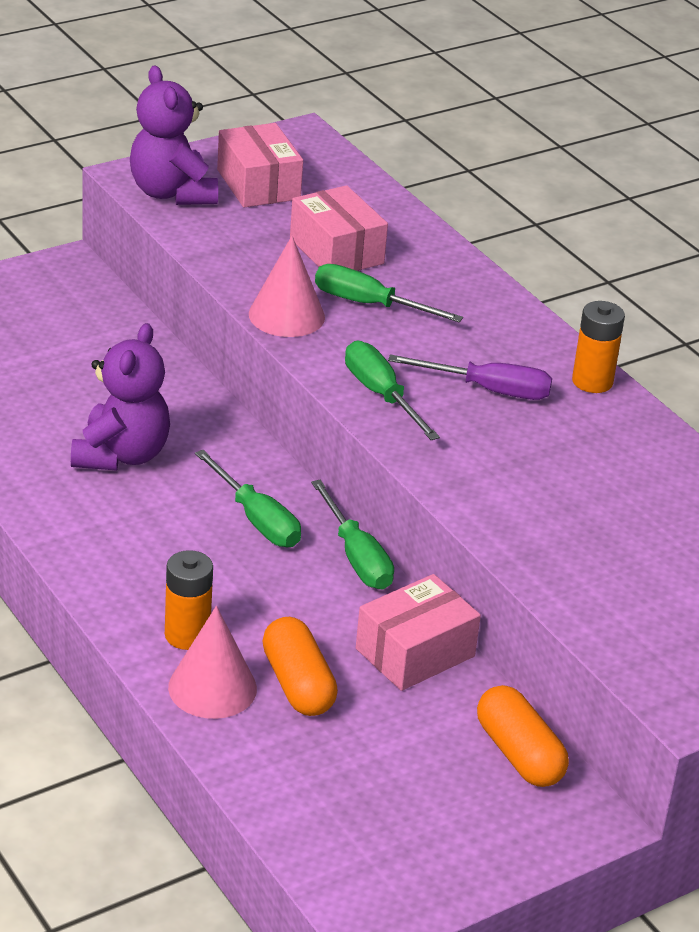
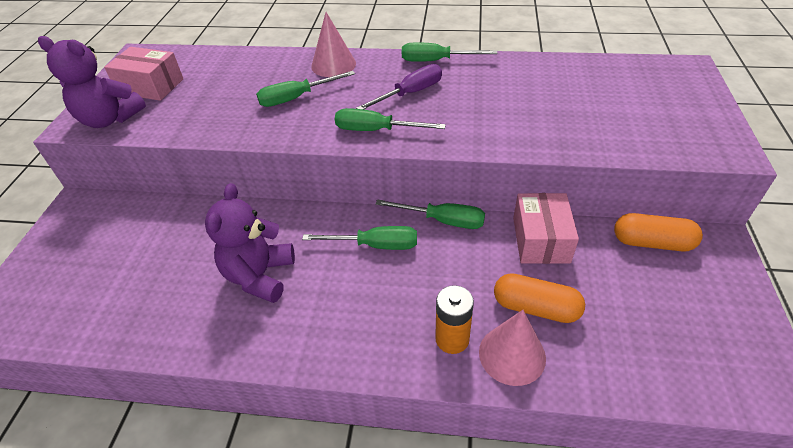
camera: 45 degrees left, 10 degrees up
purple teddy bear [71,323,170,471] -> purple teddy bear turned 135 degrees counterclockwise [205,183,295,303]
pink cone [249,236,325,337] -> pink cone moved to [311,12,356,77]
pink box [290,185,388,271] -> none
orange battery [572,301,625,393] -> green screwdriver [402,43,497,62]

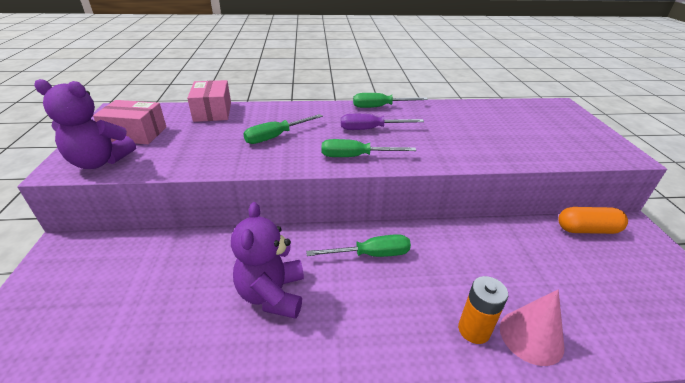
camera: 15 degrees left, 10 degrees down
pink cone [311,12,356,77] -> none
purple screwdriver [356,64,442,110] -> purple screwdriver turned 135 degrees counterclockwise [341,114,424,130]
green screwdriver [375,199,485,229] -> none
orange capsule [494,273,585,323] -> none
pink box [513,193,579,264] -> pink box moved to [187,80,231,122]

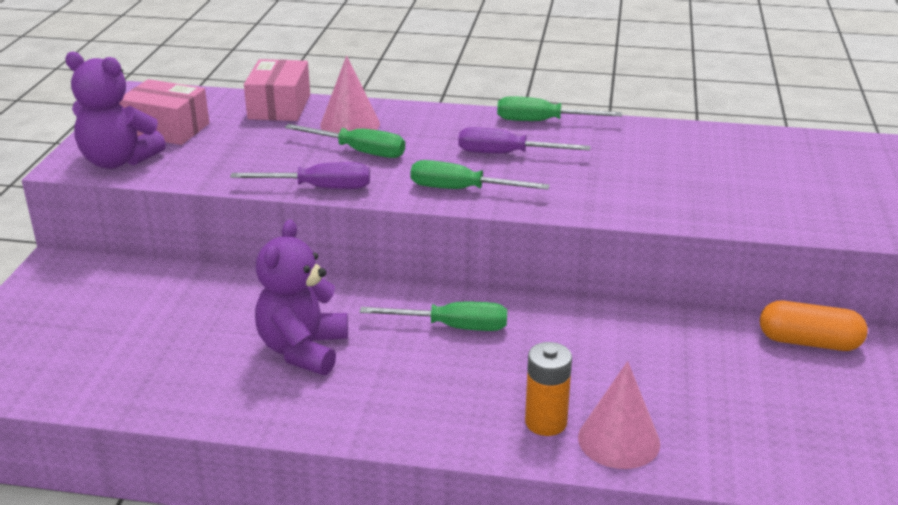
camera: 15 degrees right, 5 degrees down
green screwdriver [243,114,323,144] -> green screwdriver turned 135 degrees counterclockwise [285,124,405,158]
none -> purple screwdriver [230,162,370,189]
none -> pink cone [320,56,380,133]

